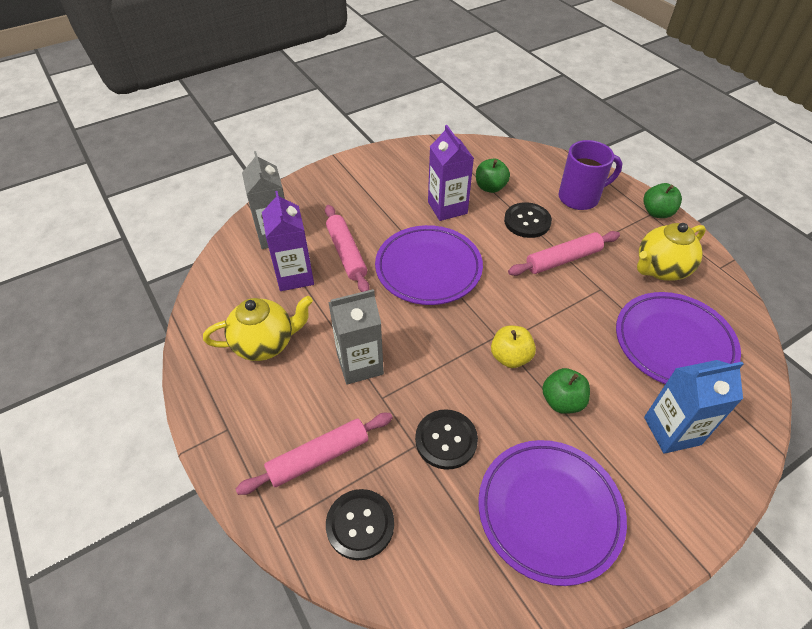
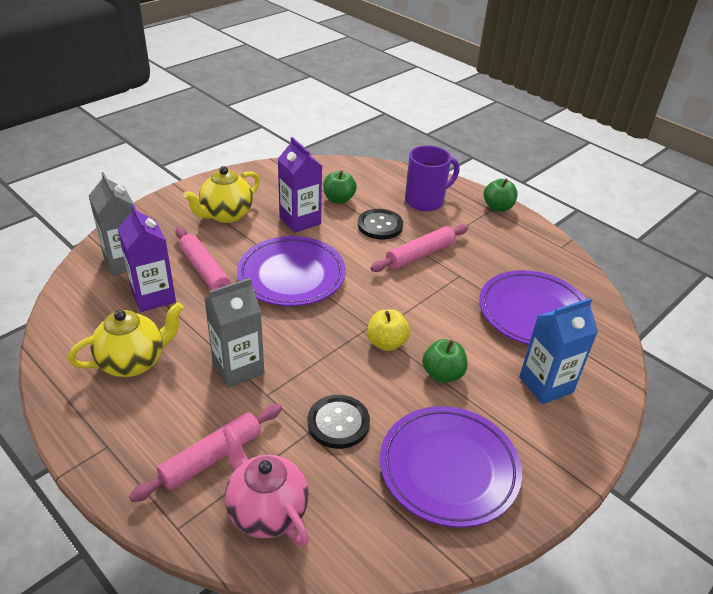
camera: 15 degrees left, 10 degrees down
black button [326,489,394,560] -> pink teapot [223,426,309,547]
yellow teapot [637,223,706,281] -> yellow teapot moved to [183,166,260,223]

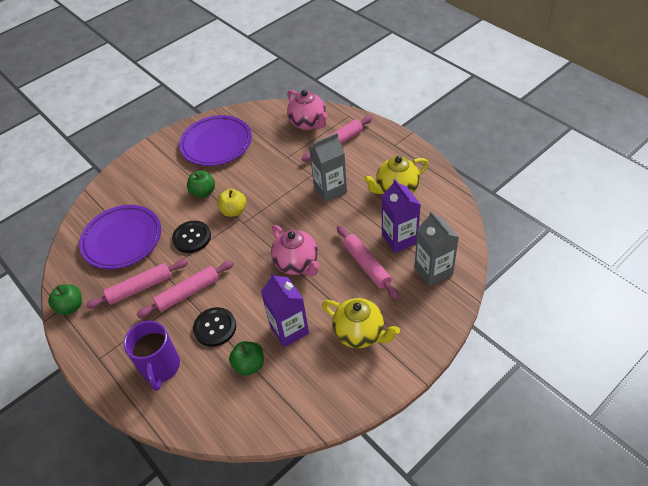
camera: 170 degrees left, 10 degrees up
yellow teapot [183,166,260,223] -> yellow teapot turned 75 degrees clockwise [322,298,400,348]
purple plate [237,236,346,306] -> pink teapot [271,225,319,276]
black button [308,395,370,449] -> black button moved to [172,221,211,253]
purple mug [405,145,459,212] -> purple mug turned 75 degrees counterclockwise [124,321,180,391]
green apple [484,179,518,212] -> green apple moved to [48,284,82,315]
blue carton [519,298,598,404] -> none
none -> pink rolling pin [86,259,188,309]

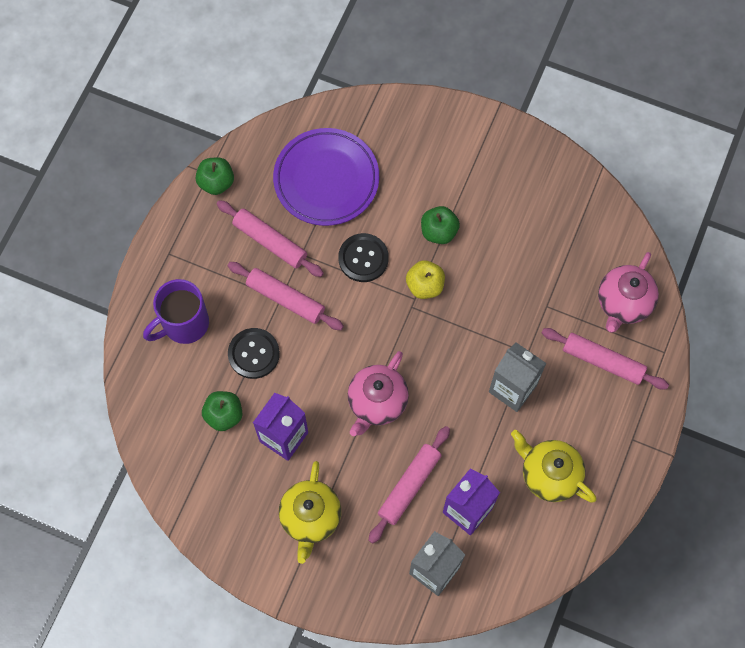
camera: 60 degrees right, 20 degrees up
purple plate [179,115,252,166] -> none

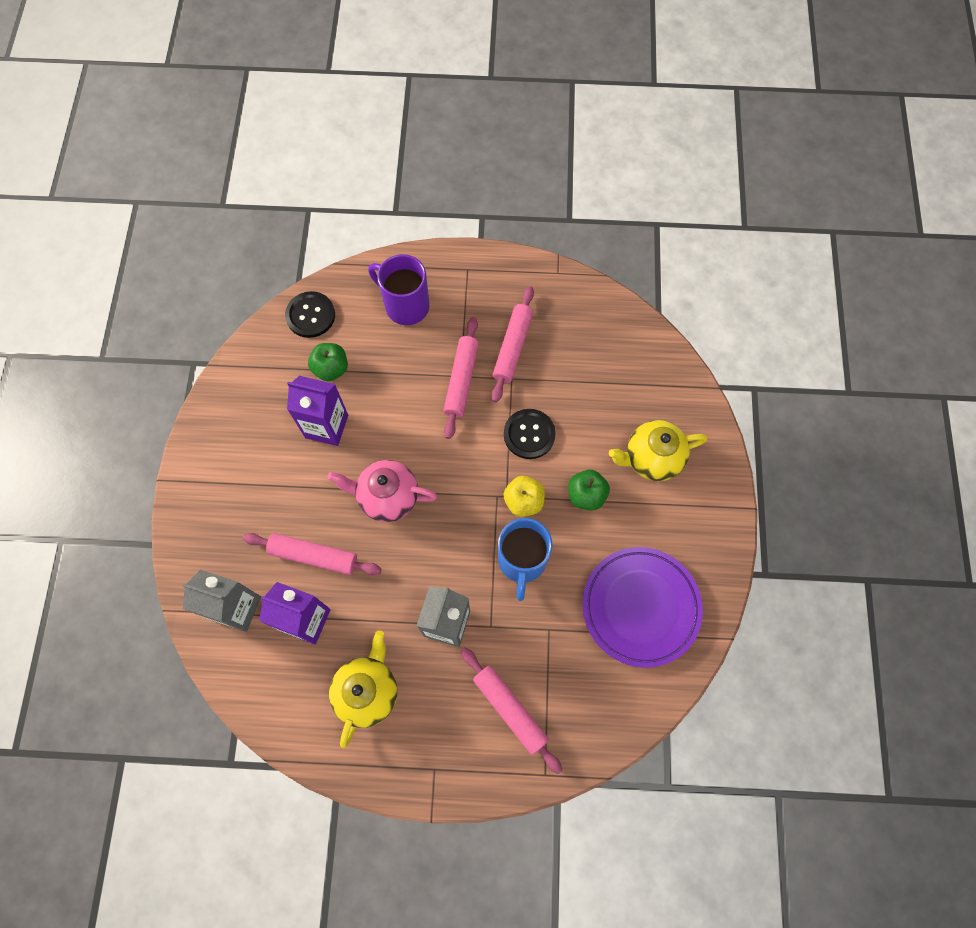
camera: 70 degrees right, 0 degrees up
green apple [195,157,234,195] -> none
black button [228,328,280,379] -> black button moved to [285,291,335,338]
purple plate [273,128,379,226] -> purple plate moved to [582,547,703,668]
yellow teapot [279,461,341,564] -> yellow teapot moved to [609,420,707,481]
pink rolling pin [542,328,669,389] -> pink rolling pin turned 45 degrees counterclockwise [461,647,563,774]
pink teapot [598,252,659,333] -> none
none -> blue mug [498,518,553,601]

